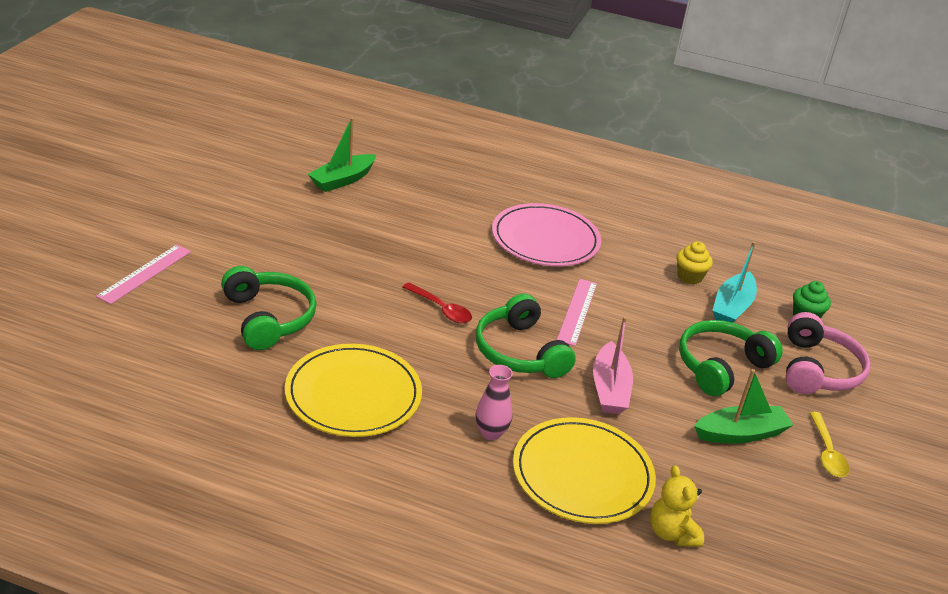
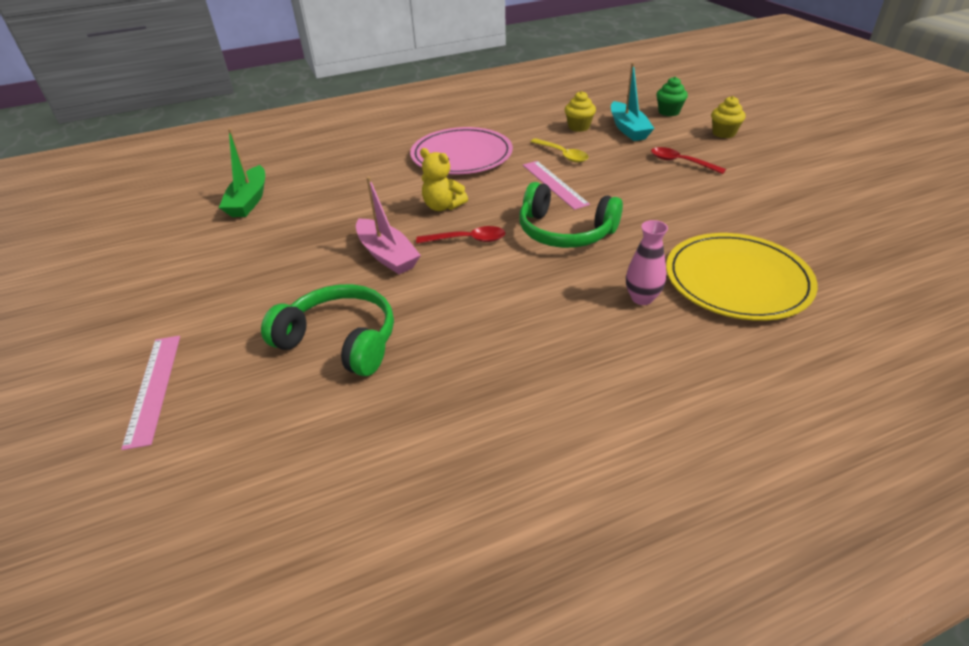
camera: 35 degrees left, 5 degrees up
yellow plate [285,344,422,437] -> none
pink boat [593,316,633,414] -> pink boat moved to [356,176,421,274]
yellow teddy bear [650,465,704,547] -> yellow teddy bear moved to [420,148,468,211]
green headphones [679,320,783,396] -> red spoon [651,147,726,174]
green boat [694,369,794,444] -> none
pink headphones [786,312,871,394] -> yellow cupcake [711,96,746,138]
yellow spoon [810,412,850,477] -> yellow spoon moved to [530,138,589,163]

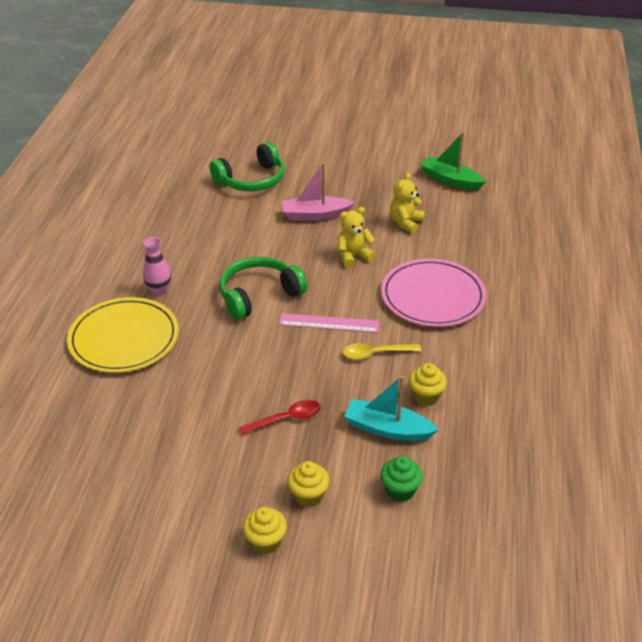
camera: 120 degrees right, 0 degrees up
pink ruler [121,336,180,450] -> none
red spoon [416,226,506,244] -> none
none -> yellow cupcake [243,507,287,554]
none -> yellow teddy bear [390,173,425,233]

